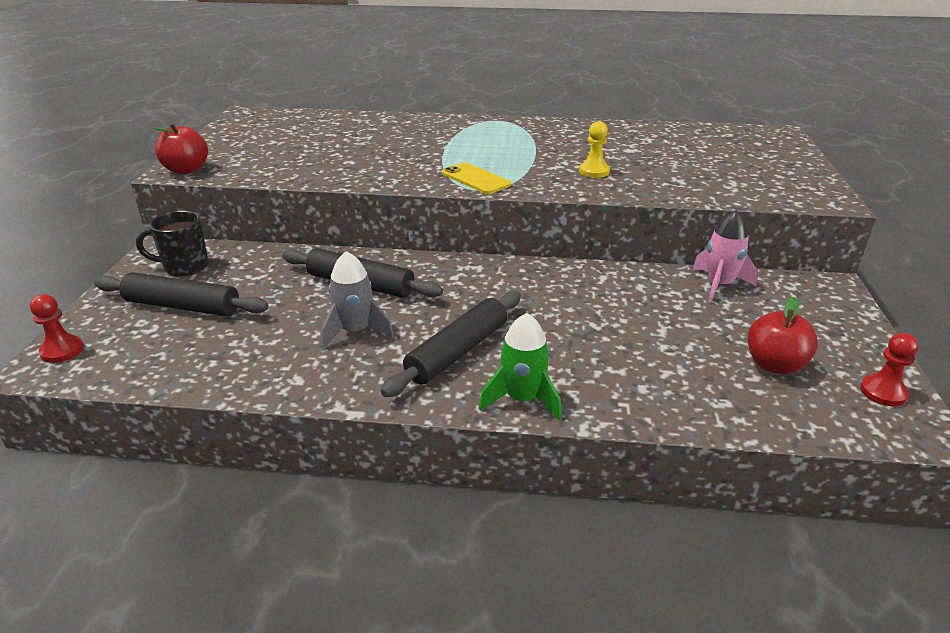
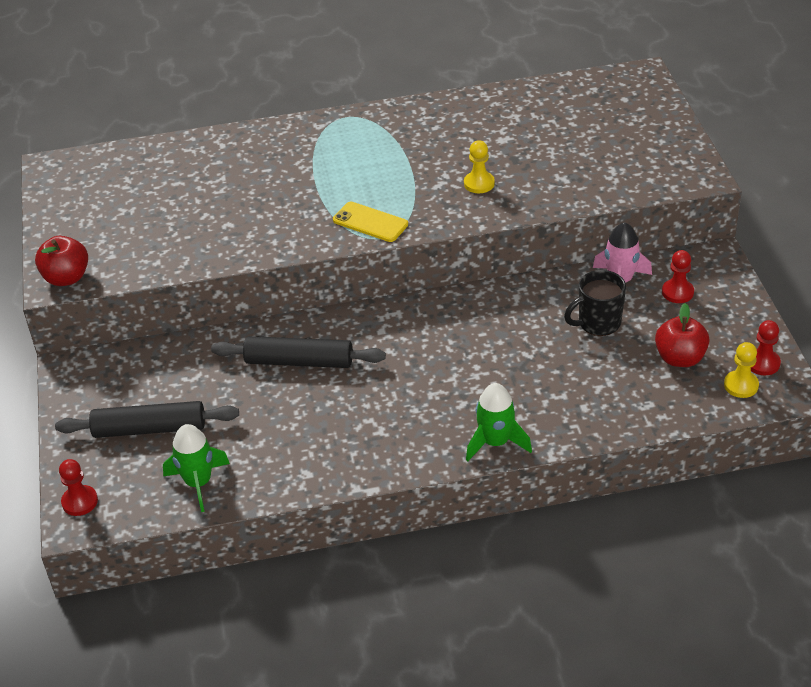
camera: 15 degrees left, 10 degrees up
black mug [136,211,208,276] -> black mug moved to [564,270,626,336]
grey rocket [321,251,394,349] -> none
black rolling pin [380,291,521,397] -> none
none -> green rocket [163,424,230,512]
none -> red pawn [662,250,694,303]
none -> yellow pawn [724,342,759,398]

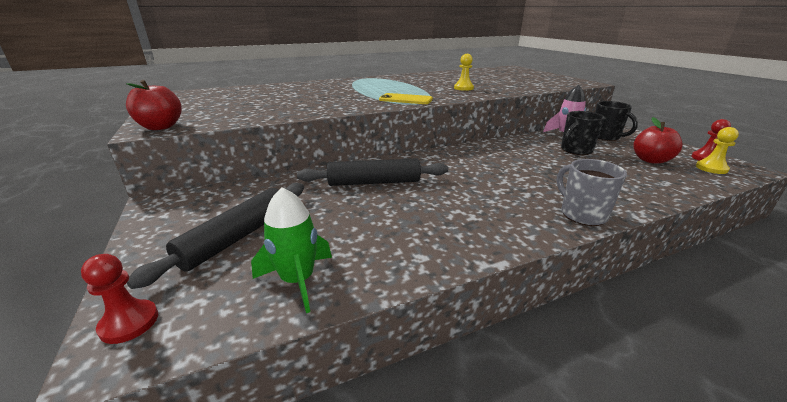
camera: 15 degrees left, 15 degrees down
black rolling pin [55,401,239,438] -> black rolling pin turned 45 degrees counterclockwise [127,183,304,289]
green rocket [466,383,532,461] -> grey mug [557,159,627,226]
red pawn [662,250,694,303] -> black mug [595,101,638,141]

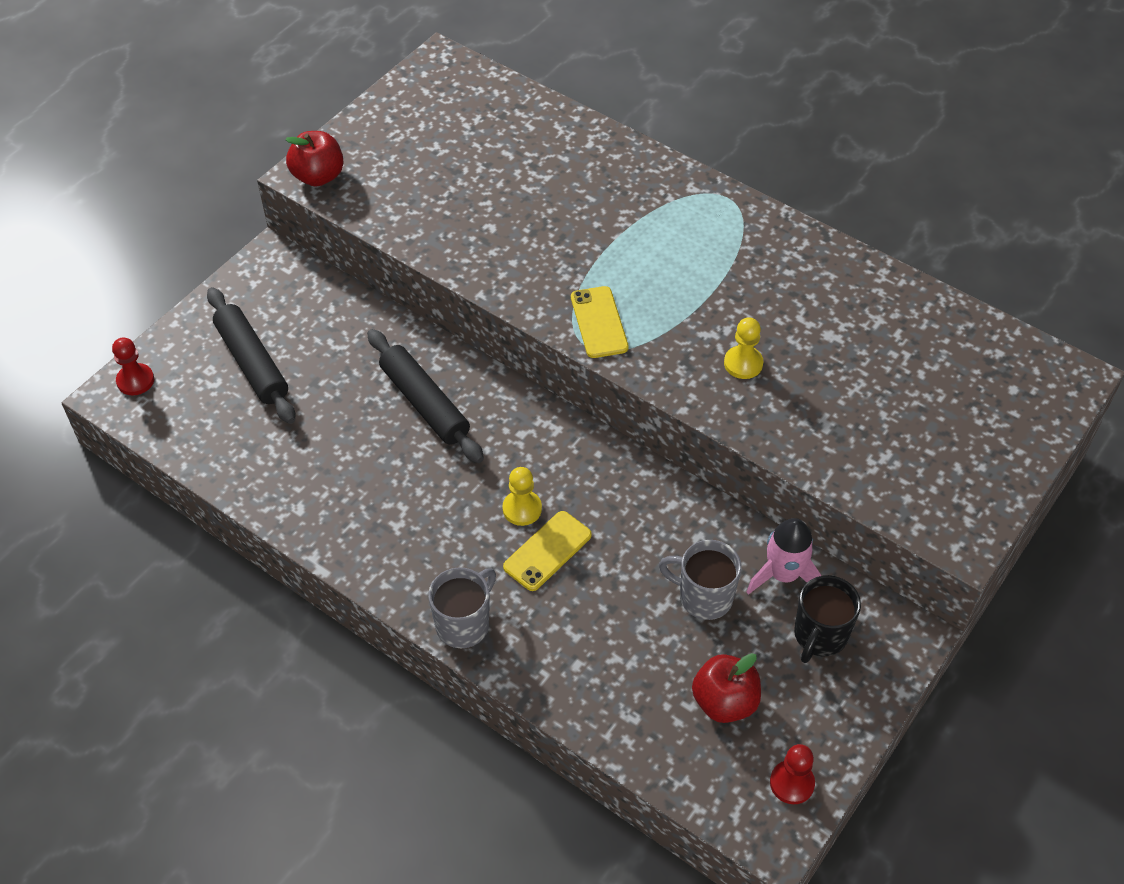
camera: 60 degrees right, 25 degrees up
black rolling pin [127,183,304,289] -> black rolling pin turned 60 degrees clockwise [207,287,295,424]
green rocket [251,187,332,313] -> none
black mug [561,111,605,155] -> grey mug [659,540,742,620]
yellow pawn [696,127,739,174] -> yellow pawn moved to [502,467,542,526]
none -> yellow phone [503,511,592,591]

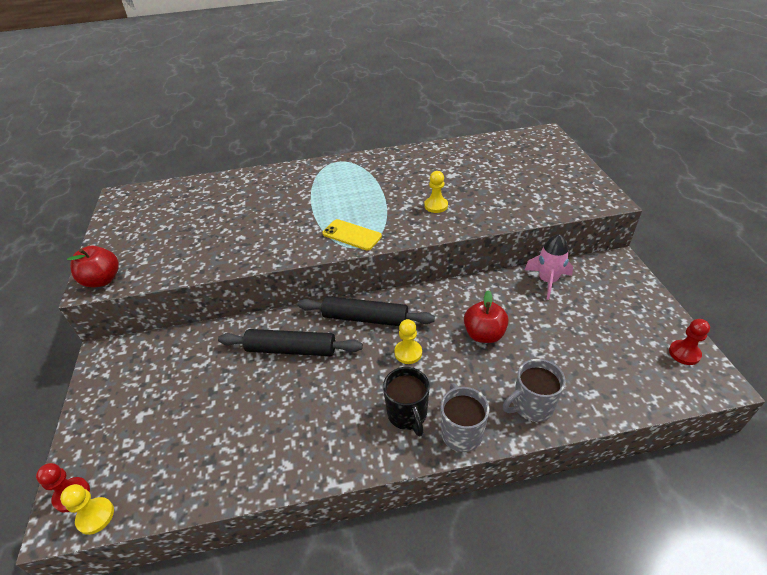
camera: 45 degrees left, 10 degrees down
black rolling pin [207,287,295,424] -> black rolling pin moved to [297,296,435,326]
yellow phone [503,511,592,591] -> none
grey mug [659,540,742,620] -> grey mug moved to [503,359,566,422]
red apple [692,653,761,723] -> red apple moved to [464,290,509,343]
black mug [794,575,861,663] -> black mug moved to [383,367,430,436]
none -> yellow pawn [60,484,114,535]

